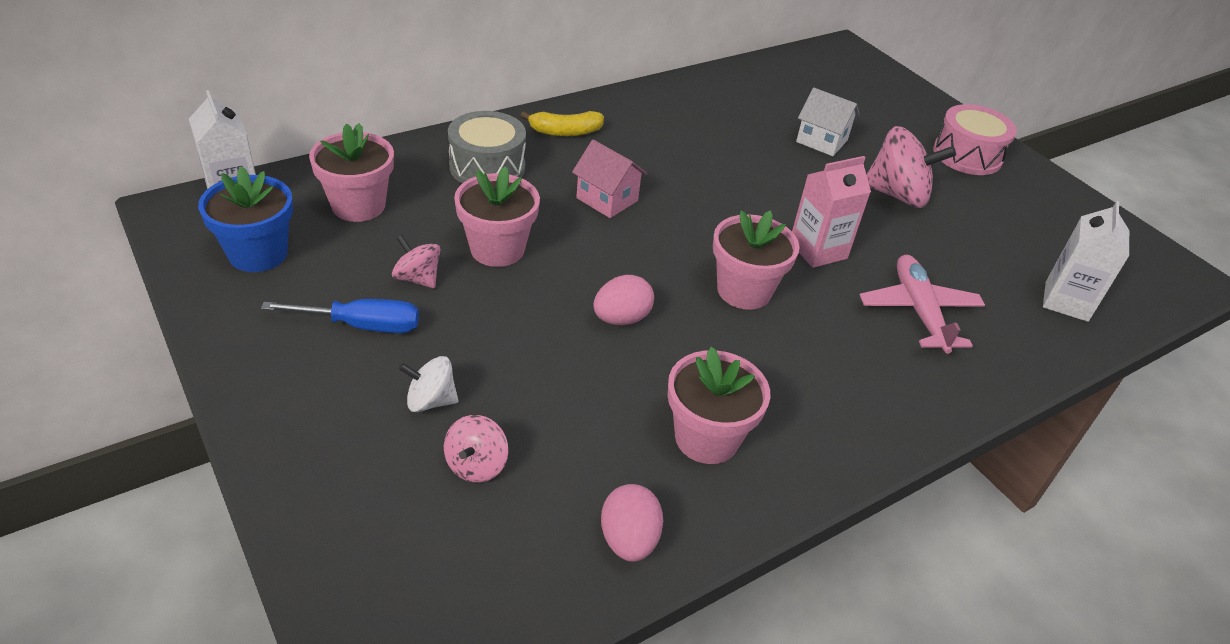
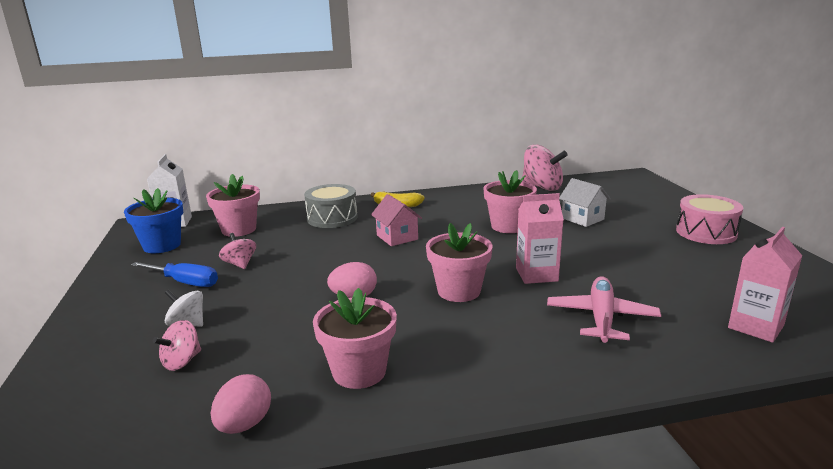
camera: 25 degrees right, 20 degrees down
pink flower pot [454,166,540,267] -> pink flower pot moved to [484,170,537,233]
pink spinning top [866,126,956,208] -> pink spinning top moved to [522,144,568,191]
white carton [1043,201,1129,322] -> pink carton [728,227,802,343]

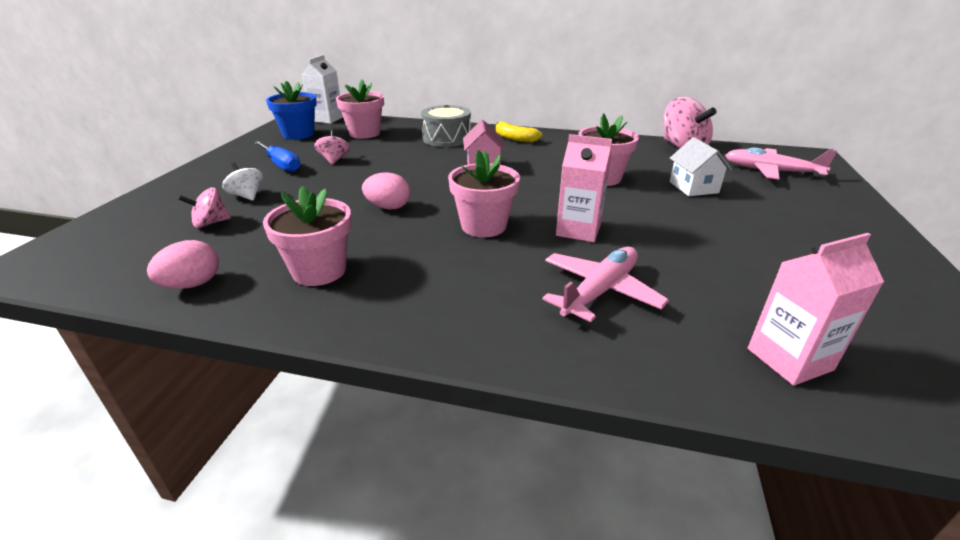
camera: 25 degrees right, 10 degrees up
pink drum [676,194,743,244] -> none
none -> pink plane [725,148,837,180]

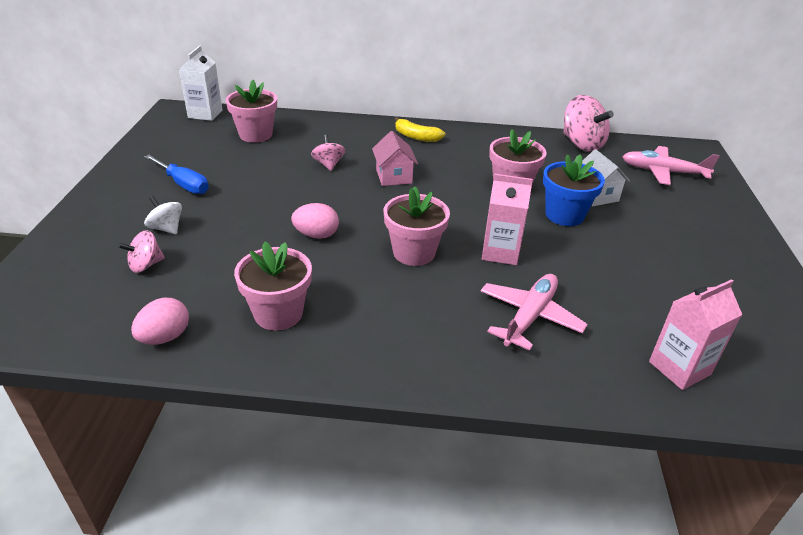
camera: 10 degrees left, 5 degrees up
blue flower pot [266,81,317,140] -> blue flower pot moved to [543,154,605,226]
pink spinning top [314,130,350,165] -> pink spinning top moved to [311,135,345,171]
grey drum [421,105,471,147] -> none

